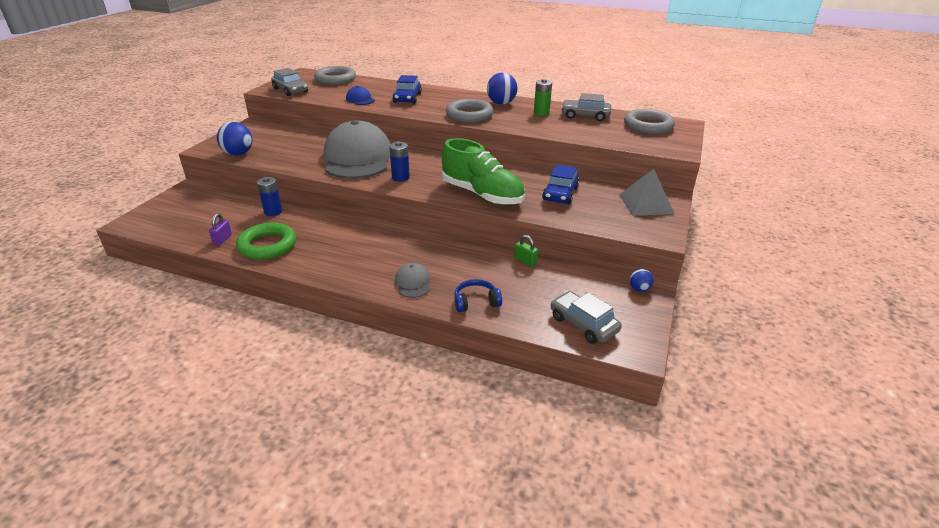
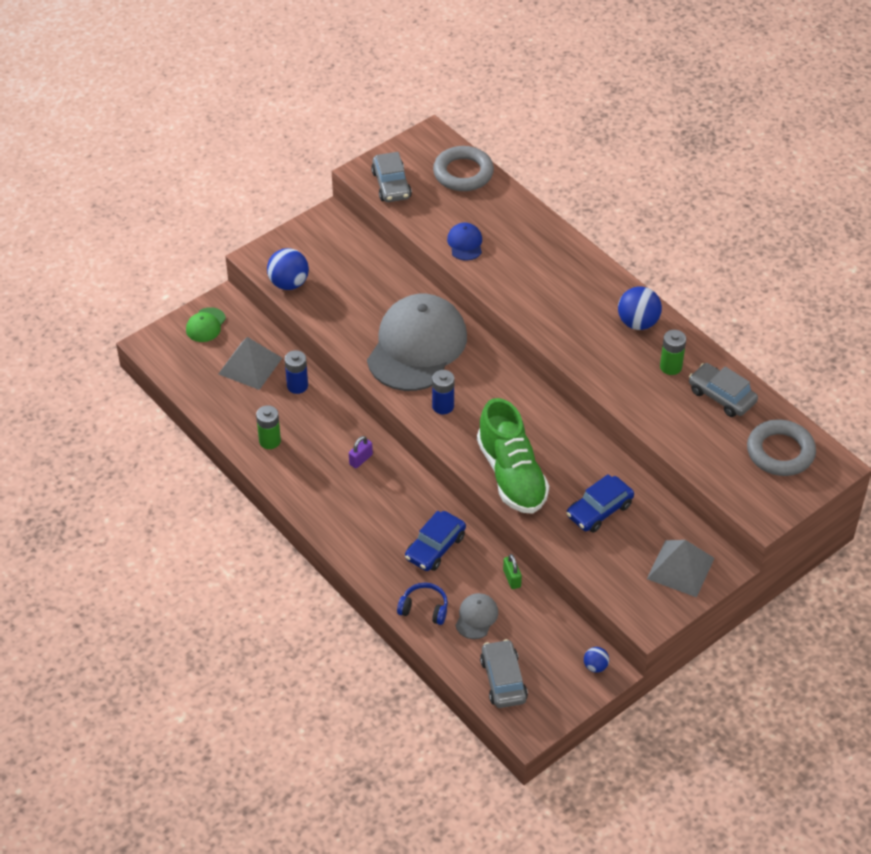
camera: 30 degrees right, 15 degrees up
purple padlock [209,214,232,246] -> purple padlock moved to [349,436,373,469]
green ring [236,222,296,260] -> green battery [256,405,281,449]
blue car [392,75,422,104] -> blue car moved to [405,511,466,571]
grey cap [395,263,430,298] -> grey cap moved to [455,593,498,639]
grey ring [446,99,493,123] -> none
none -> green cap [186,307,226,342]
none -> grey pyramid [218,337,282,390]

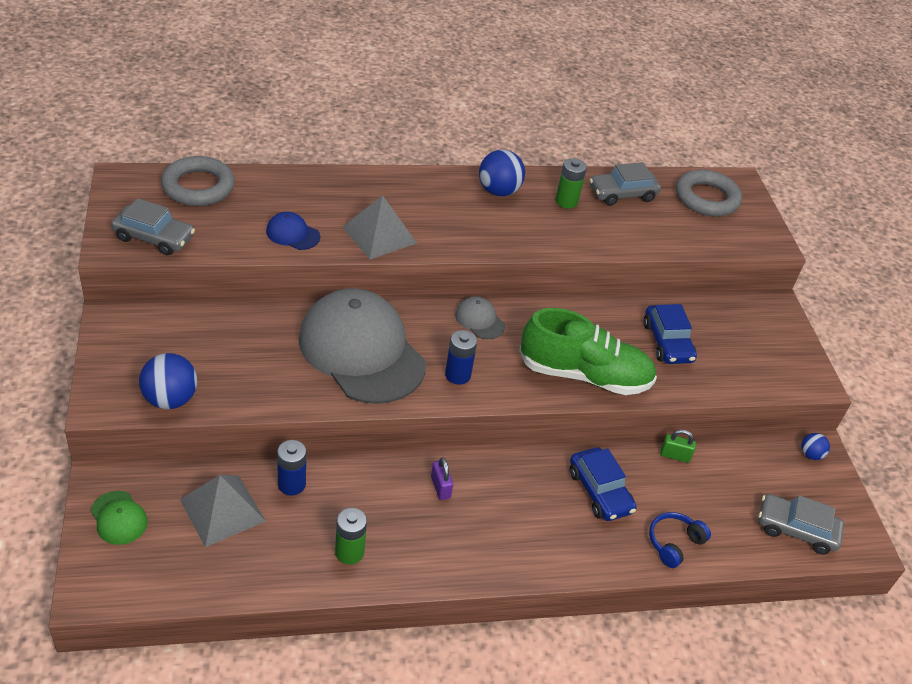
camera: 65 degrees left, 5 degrees down
grey cap [455,593,498,639] -> grey cap moved to [455,296,505,339]
grey pyramid [647,540,715,597] -> grey pyramid moved to [343,195,417,259]

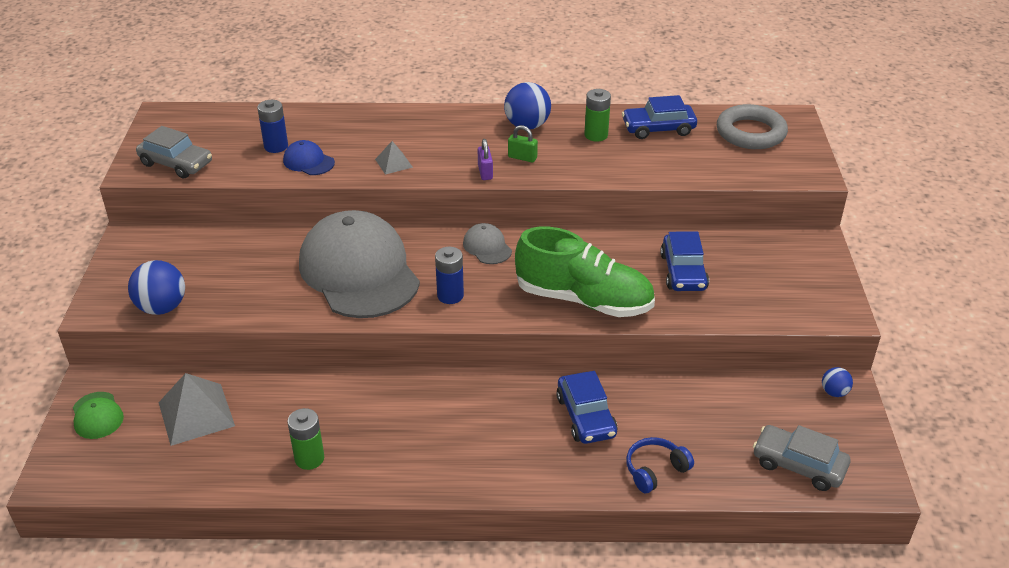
camera: 15 degrees right, 5 degrees down
grey ring [161,156,235,206] -> none
blue battery [277,440,306,495] -> blue battery moved to [257,100,288,153]
grey pyramid [343,195,417,259] -> grey pyramid [375,141,413,175], size x0.54
purple padlock [431,458,453,500] -> purple padlock moved to [478,139,493,180]
grey car [589,162,661,206] -> blue car [622,95,697,139]
green padlock [660,429,696,463] -> green padlock moved to [508,125,538,163]

